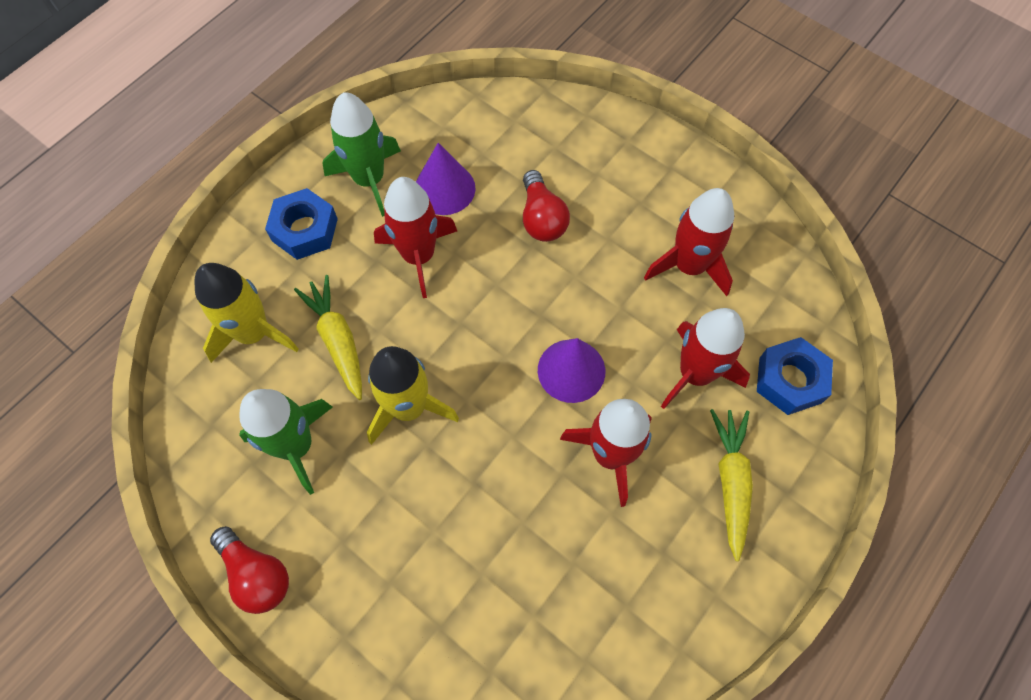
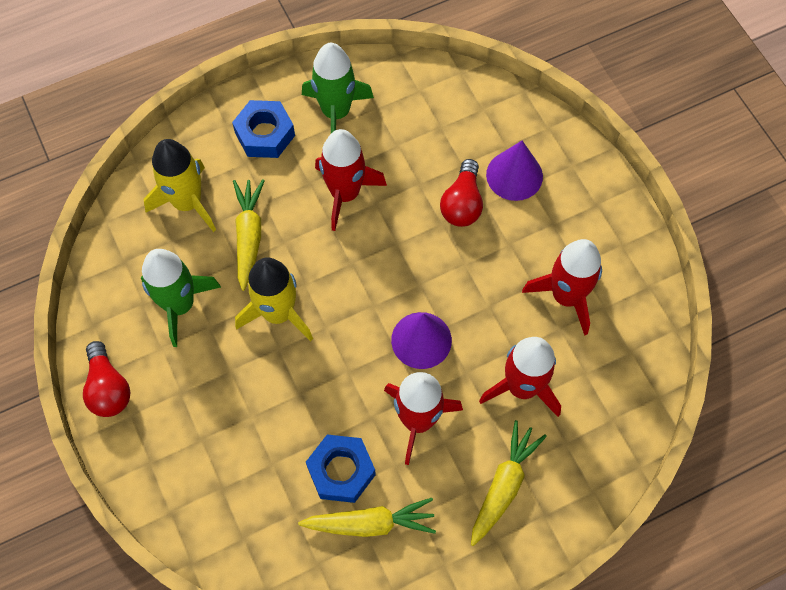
camera: 25 degrees right, 0 degrees up
purple cone [416,143,476,215] -> purple cone moved to [486,141,543,201]
blue nut [757,337,833,415] -> blue nut moved to [306,435,376,503]
none -> yellow carrot [298,498,436,537]

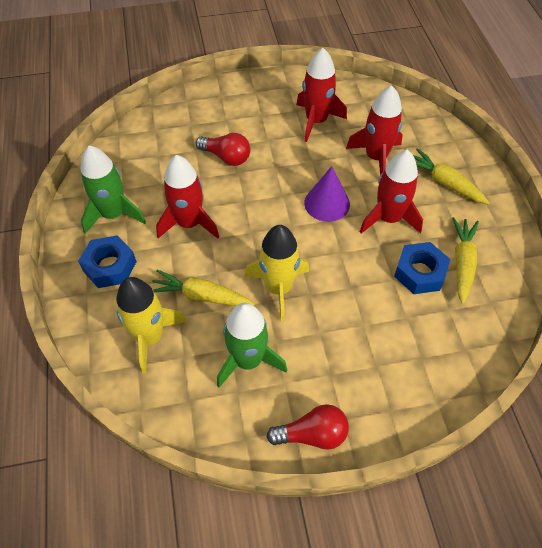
camera: 75 degrees left, 10 degrees down
purple cone [486,141,543,201] -> none

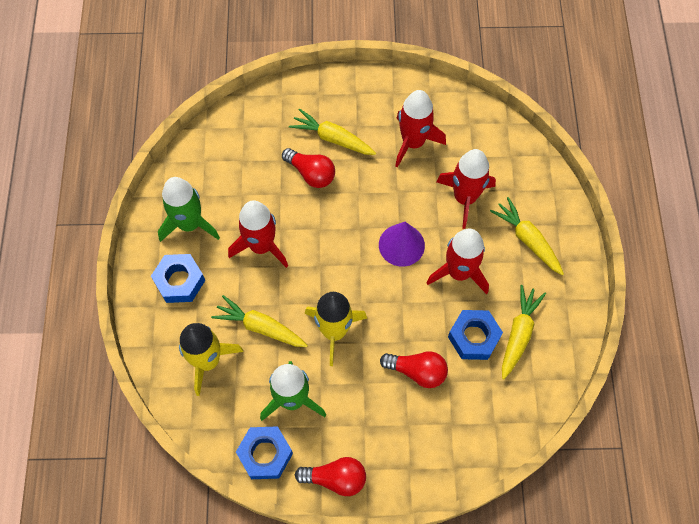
camera: 10 degrees right, 10 degrees up
none -> blue nut [236,426,293,479]
none -> yellow carrot [289,108,376,155]
none -> red light bulb [380,351,448,388]

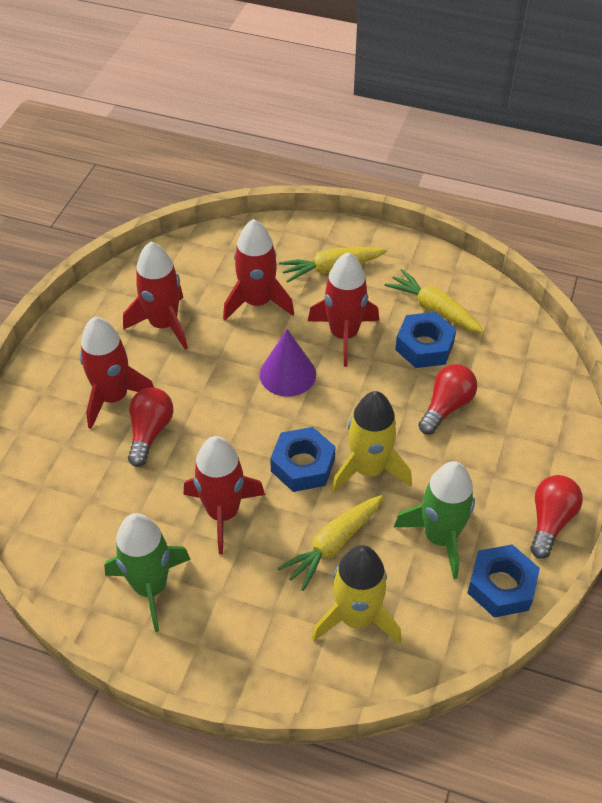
camera: 70 degrees left, 15 degrees down
blue nut [151,254,205,303] -> blue nut moved to [270,427,335,492]
red light bulb [282,148,335,188] -> red light bulb turned 45 degrees counterclockwise [128,388,173,467]
yellow carrot [289,108,376,155] -> red rocket [80,316,154,429]

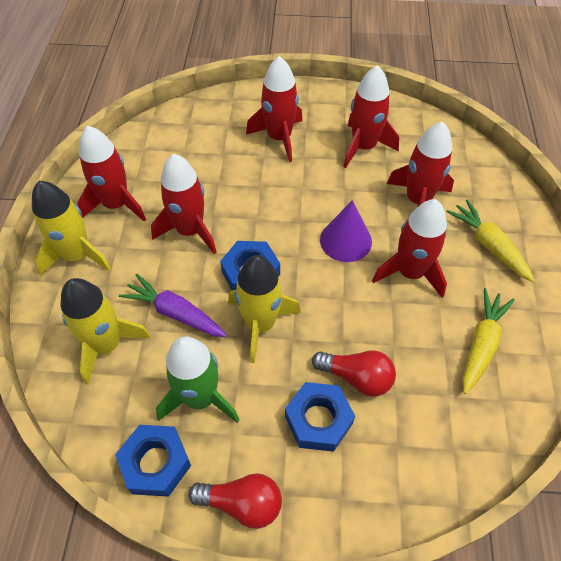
camera: 75 degrees right, 5 degrees up
green rocket [104,513,191,632] -> red rocket [77,126,146,221]
red light bulb [128,388,173,467] -> none
yellow carrot [278,495,383,591] -> purple carrot [119,274,227,337]
blue nut [395,312,456,368] -> blue nut moved to [285,382,355,452]
none -> yellow rocket [32,181,111,275]

